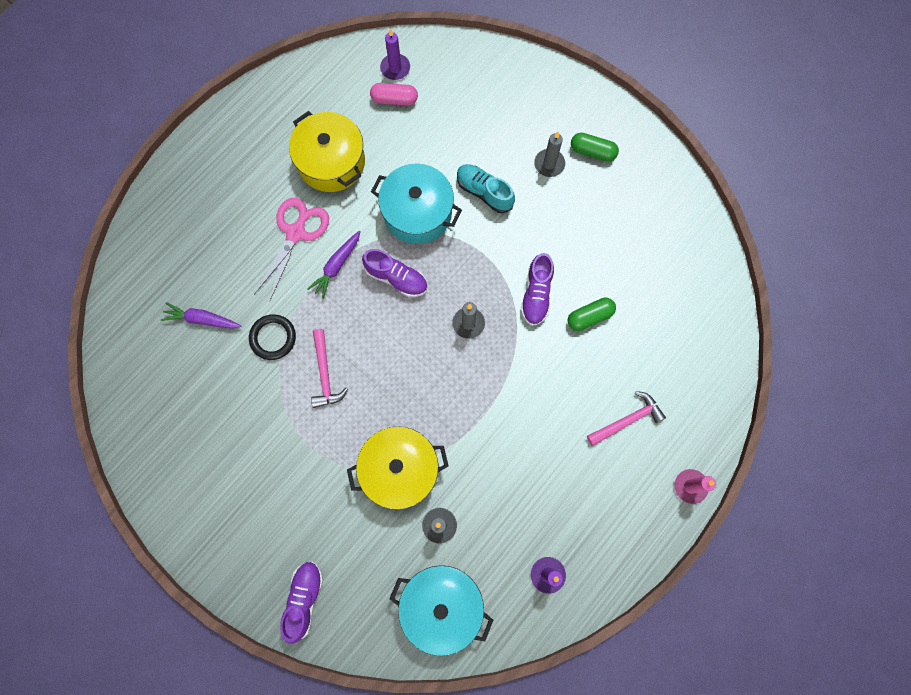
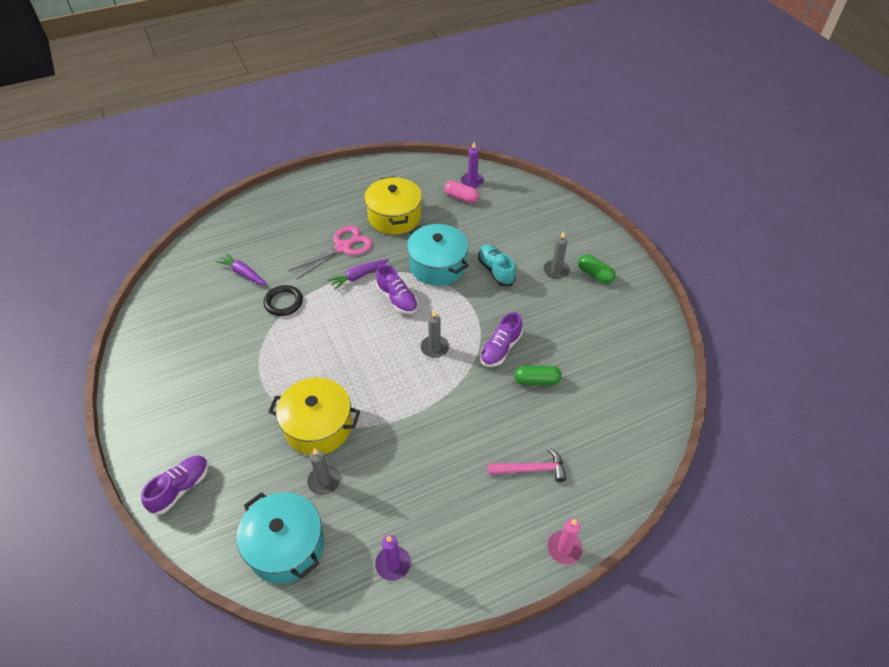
camera: 25 degrees right, 25 degrees down
pink hammer [311,329,348,408] -> none

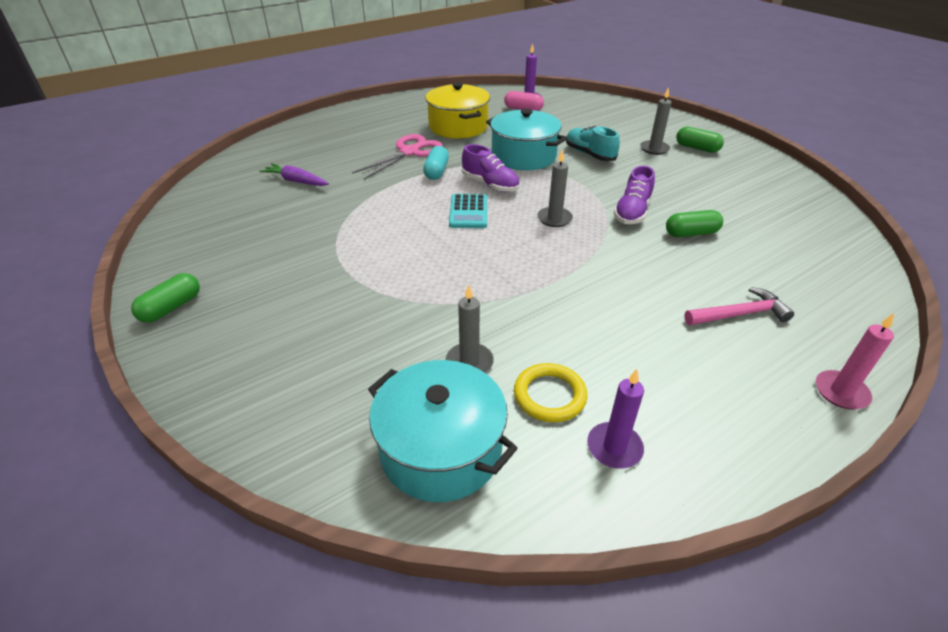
camera: 10 degrees left, 10 degrees down
purple shoe [141,455,209,515] -> none
black ring [264,285,303,316] -> none
yellow pot [268,378,360,455] -> none
purple carrot [328,259,388,290] -> turquoise capsule [423,146,449,180]
none -> green capsule [131,273,200,323]
none -> turquoise calculator [449,194,487,228]
none -> yellow ring [514,363,587,422]

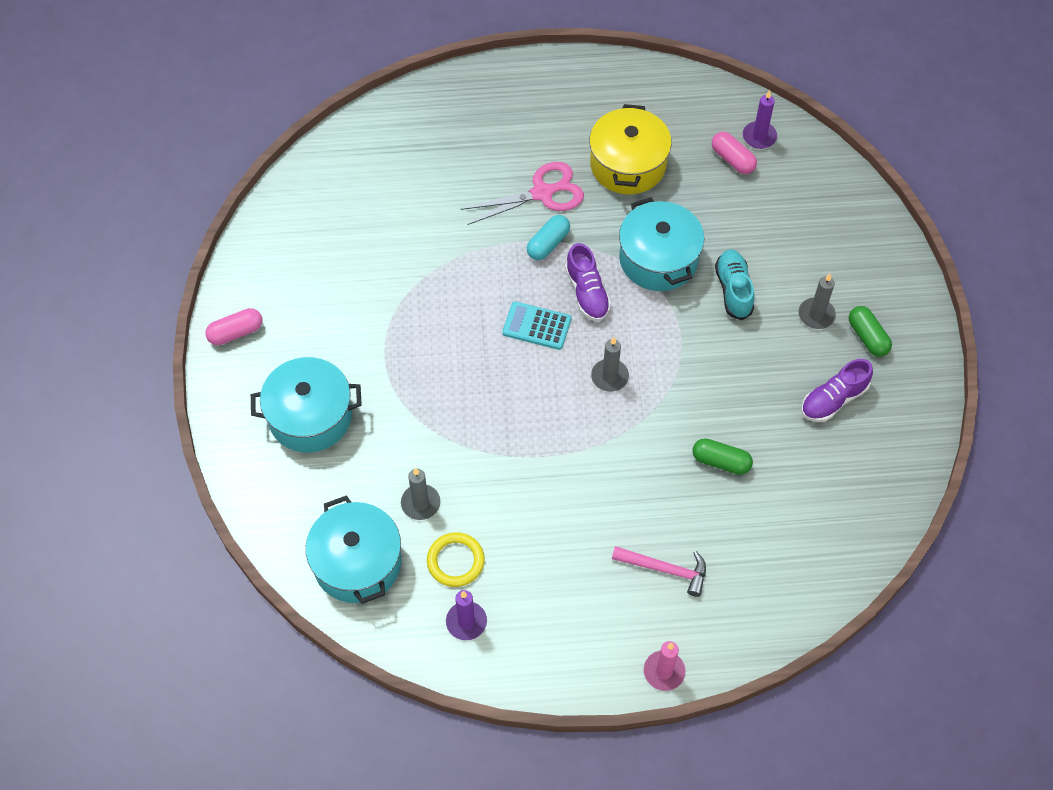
camera: 30 degrees right, 20 degrees up
green capsule [131,273,200,323] -> pink capsule [205,308,263,345]
purple carrot [259,163,329,186] -> none
turquoise calculator [449,194,487,228] -> turquoise calculator turned 75 degrees clockwise [502,302,572,350]
purple shoe [614,166,655,224] -> purple shoe moved to [801,359,873,422]
none -> turquoise pot [251,357,362,453]

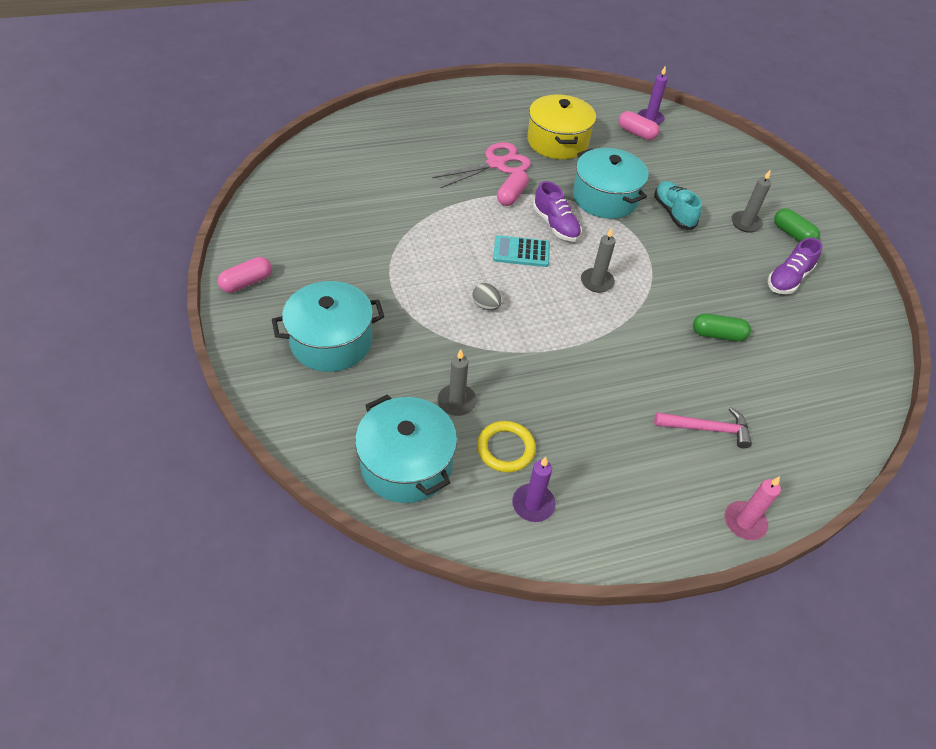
camera: 15 degrees left, 10 degrees down
turquoise capsule [527,215,570,260] -> pink capsule [497,170,529,206]
none -> grey egg [472,283,502,310]

